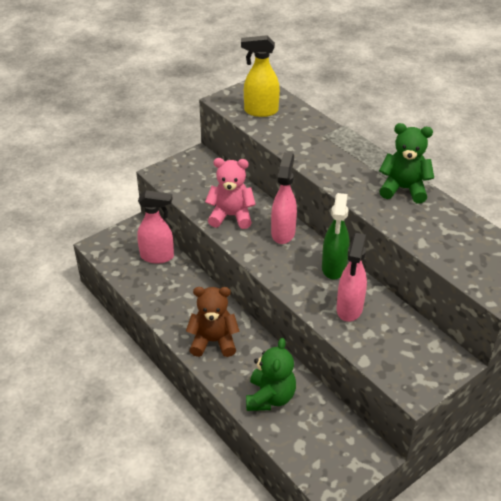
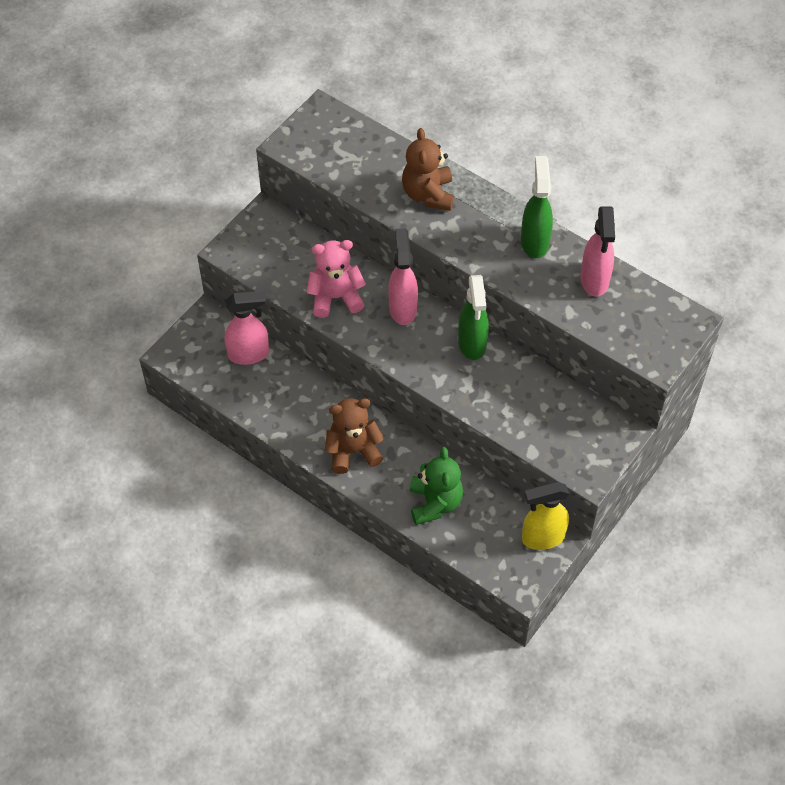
camera: 15 degrees left, 15 degrees up
yellow spray bottle [241,35,280,117] -> yellow spray bottle moved to [522,481,569,550]
pink spray bottle [337,233,367,322] -> pink spray bottle moved to [580,206,615,297]
green teddy bear [379,123,434,203] -> green spray bottle [521,156,553,258]
none -> brown teddy bear [402,128,454,211]

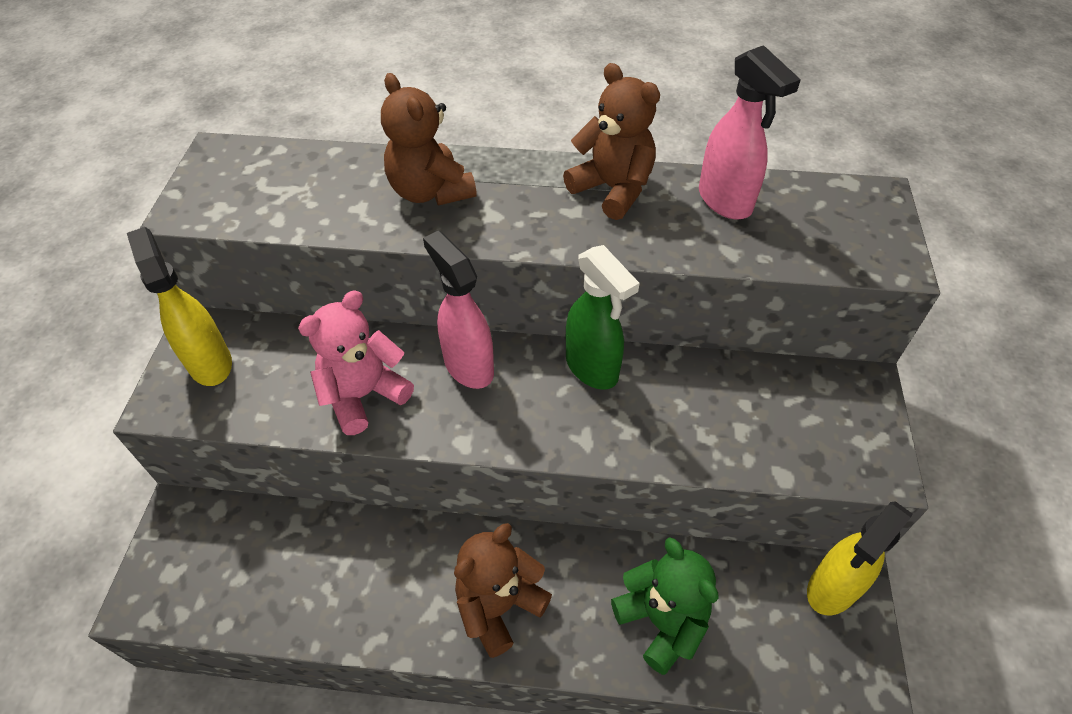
camera: 30 degrees left, 5 degrees down
pink spray bottle [225,291,269,365] -> none
green spray bottle [521,156,553,258] -> brown teddy bear [563,63,660,220]
none -> yellow spray bottle [127,227,232,386]

